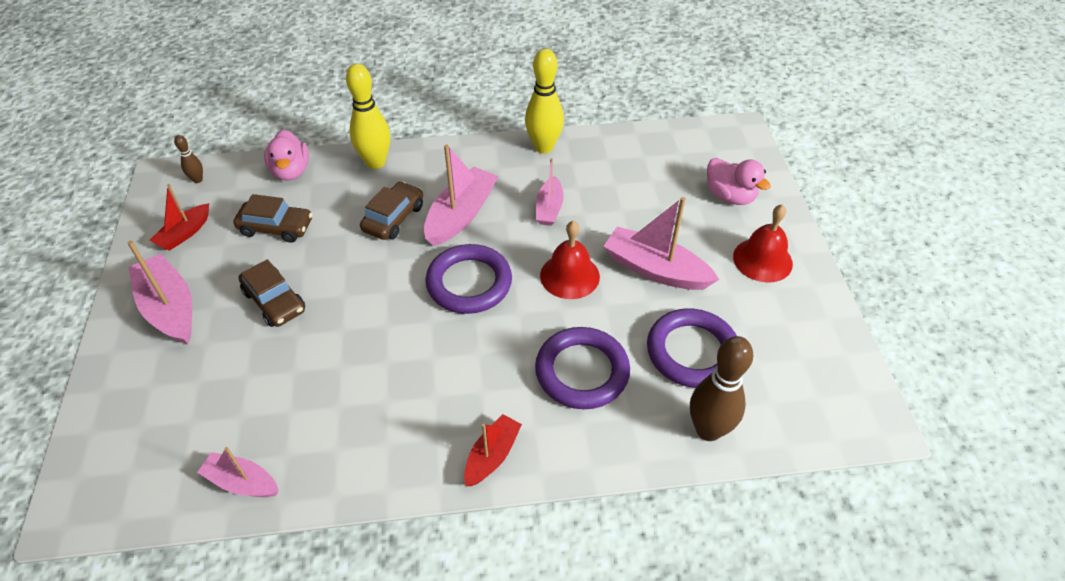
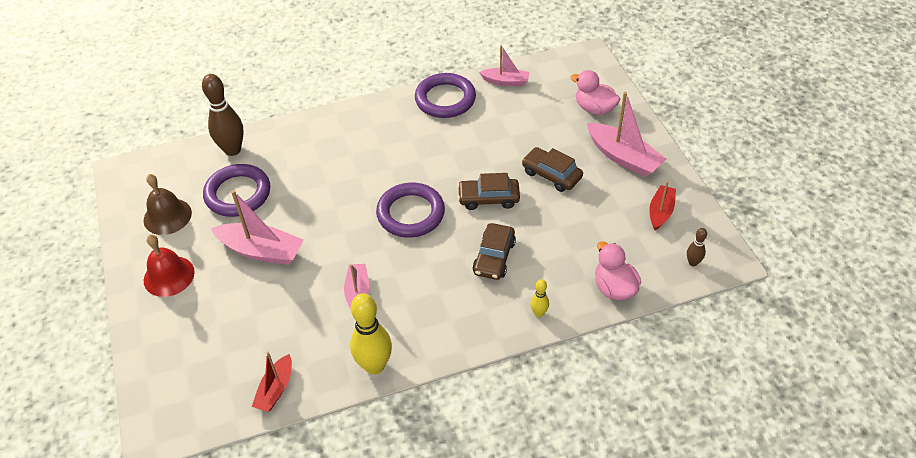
camera: 170 degrees right, 0 degrees up
brown car [233,194,312,243] -> brown car moved to [457,173,520,210]
yellow bowling pin [346,63,390,169] -> yellow bowling pin [530,279,549,317], size x0.48
pink boat [424,144,498,246] -> none
red boat [464,414,522,486] -> red boat moved to [252,352,292,412]
purple ring [535,327,630,409] -> purple ring moved to [415,73,476,118]
red bell [540,221,600,299] -> none
pink duck [707,158,771,205] -> pink duck moved to [570,70,620,115]
none -> brown bell [144,174,192,235]

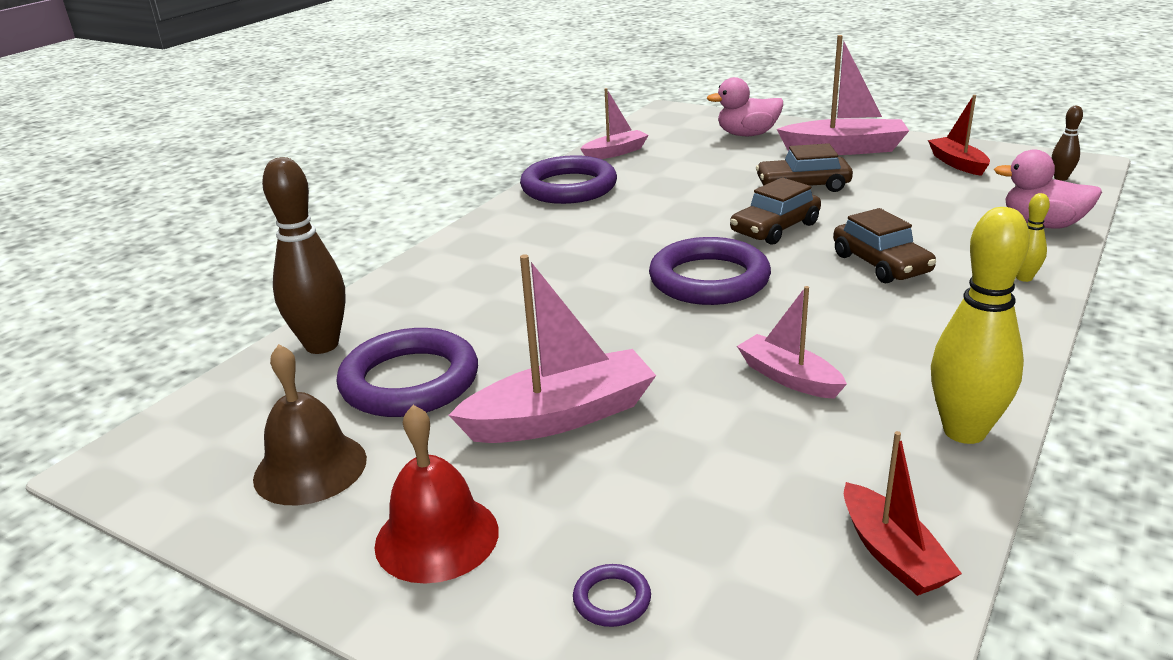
camera: 40 degrees left, 20 degrees down
none -> purple ring [573,564,651,627]

